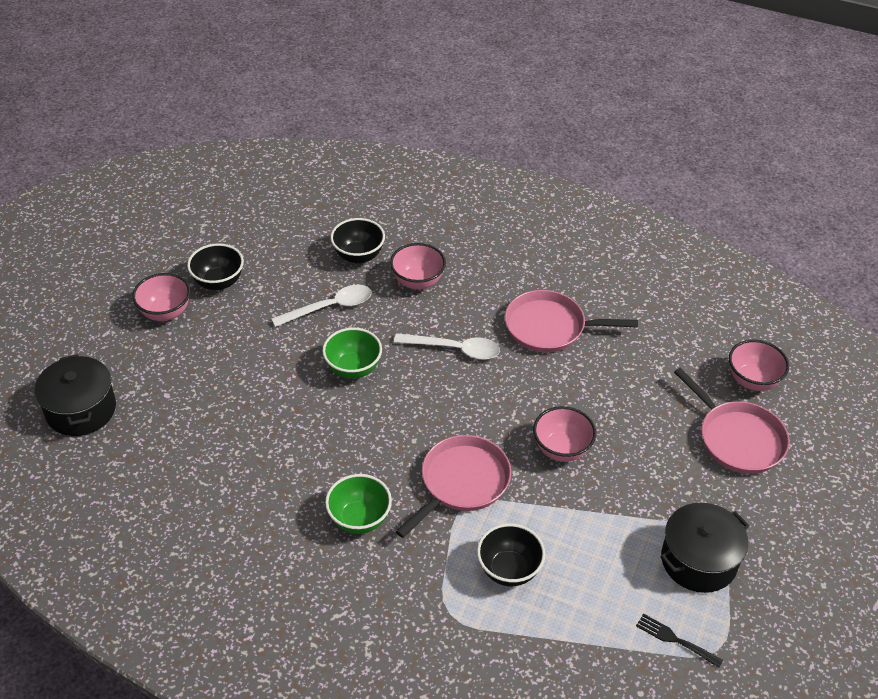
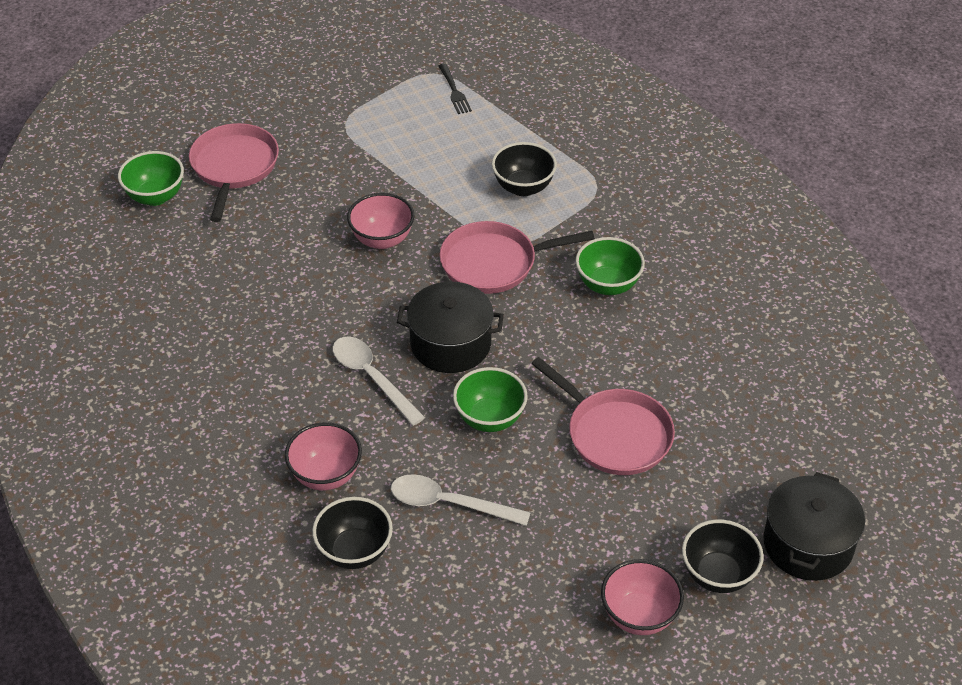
camera: 140 degrees left, 0 degrees up
black bowl [187,243,244,290] -> black bowl moved to [682,519,764,593]
pink pan [505,290,638,353] -> pink pan moved to [531,357,675,475]
black pot [661,503,749,593] -> black pot moved to [397,282,504,373]
pink bowl [729,340,789,391] -> green bowl [118,151,184,206]

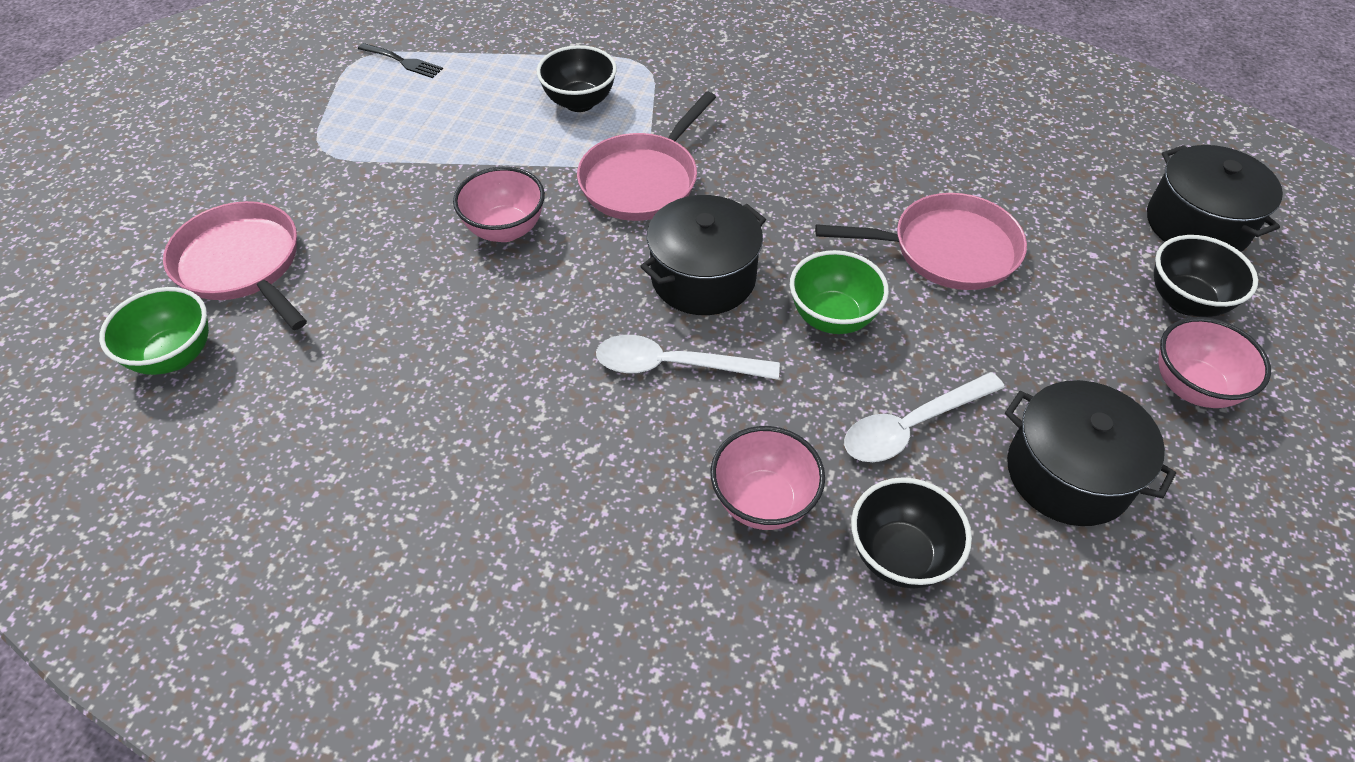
camera: 45 degrees left, 5 degrees up
green bowl [576,237,645,295] -> none
none -> black pot [1005,380,1176,526]

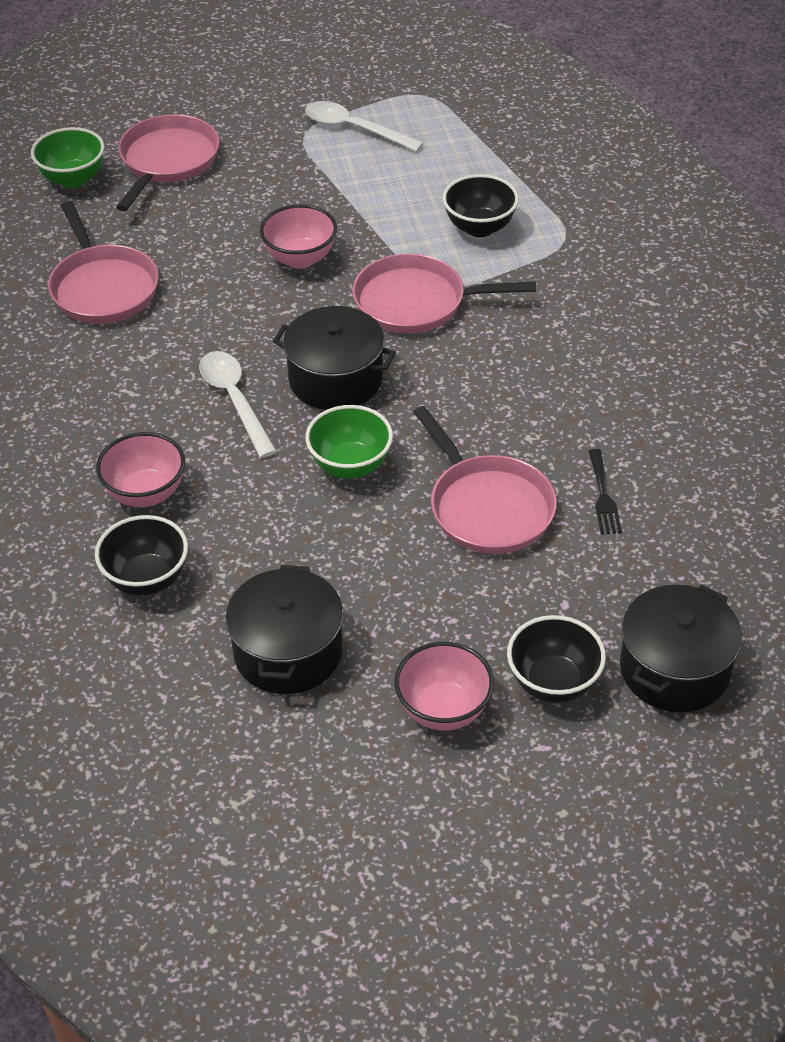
camera: 60 degrees right, 5 degrees down
black fork [358,43,443,78] -> black fork moved to [589,449,622,535]
white spoon [844,372,1005,462] -> white spoon moved to [305,101,424,152]
none -> pink pan [48,201,159,323]

